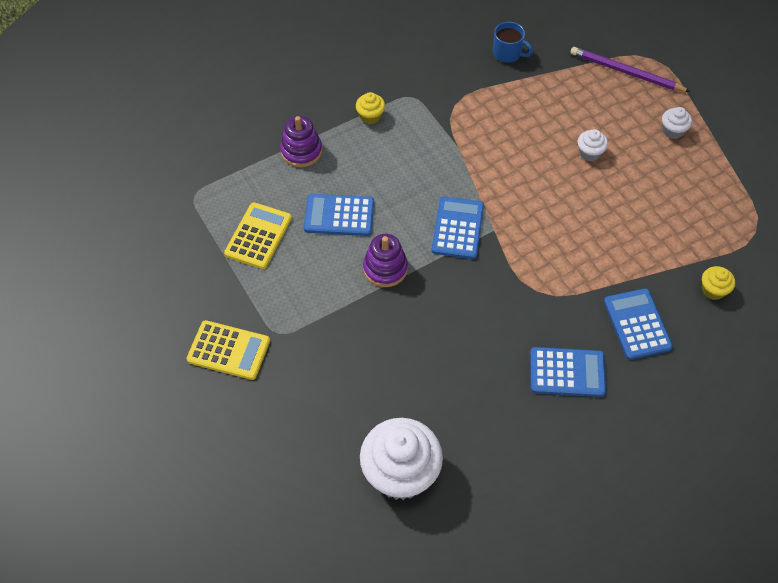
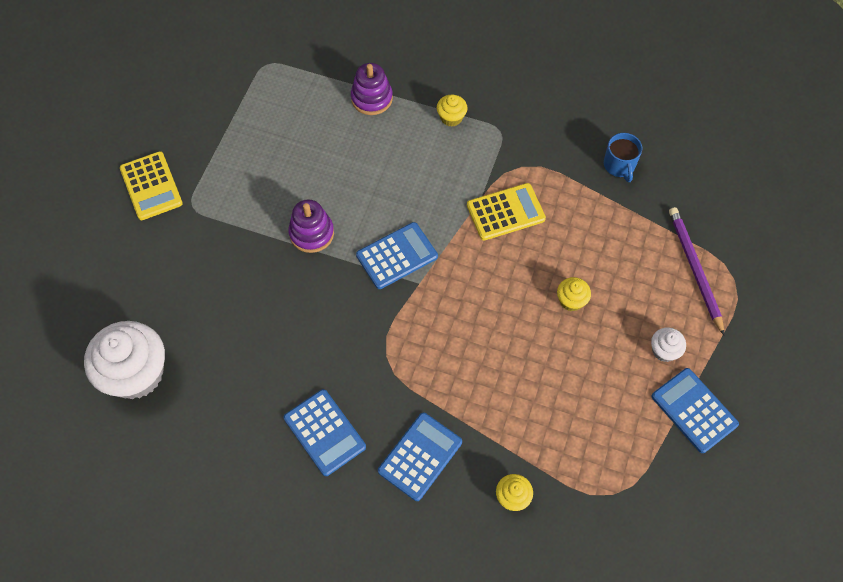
camera: 50 degrees right, 5 degrees up
yellow calculator [224,202,292,269] -> yellow calculator moved to [467,183,546,240]
blue calculator [304,194,374,236] -> blue calculator moved to [652,368,739,453]
white cupcake [578,129,608,161] -> yellow cupcake [557,277,591,311]

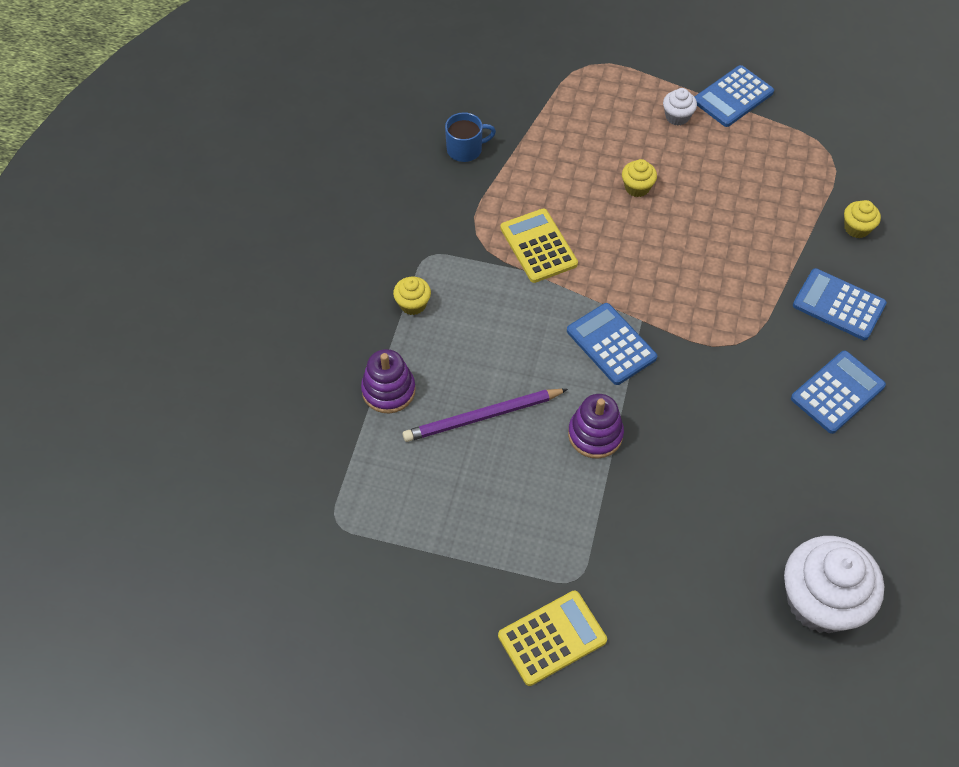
camera: 95 degrees left, 5 degrees down
purple pencil [669,207,724,335] -> purple pencil moved to [403,389,568,442]

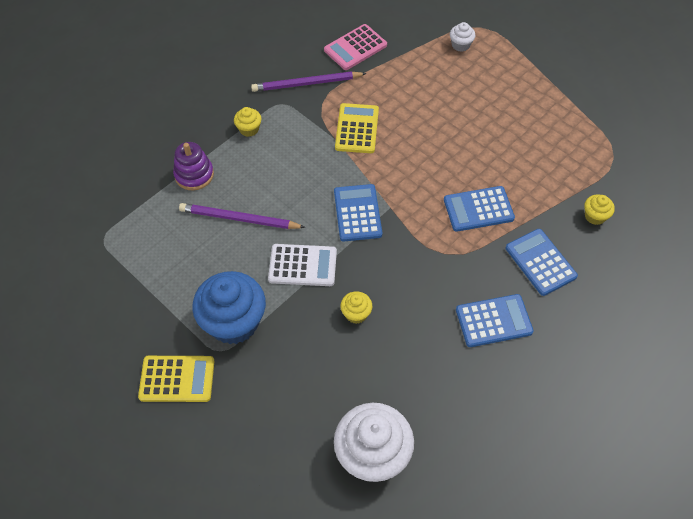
camera: 30 degrees right, 0 degrees up
blue mug [445,112,496,162] -> pink calculator [324,24,387,70]
purple stacking toy [568,394,624,459] -> white calculator [268,244,337,286]
yellow cupcake [622,159,657,197] -> yellow cupcake moved to [340,291,372,324]
white cupcake [663,88,697,126] -> white cupcake moved to [450,22,476,52]
blue calculator [695,65,774,127] -> blue calculator moved to [444,186,515,232]
none -> blue cupcake [192,271,266,344]
none -> purple pencil [251,71,367,92]

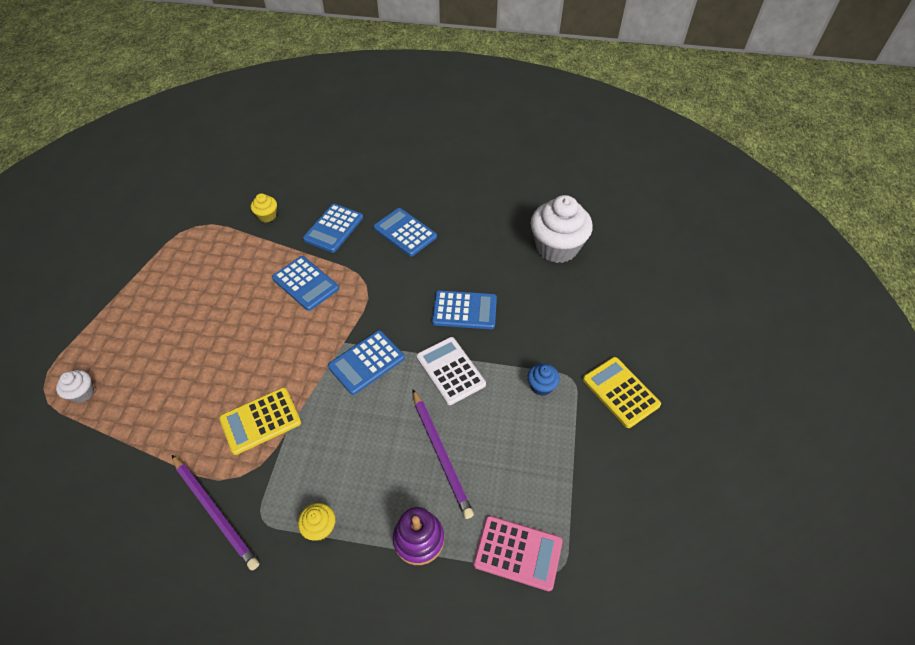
camera: 125 degrees left, 5 degrees down
blue cupcake [192,271,266,344] -> blue cupcake [528,363,560,396], size x0.45
pink calculator [324,24,387,70] -> pink calculator moved to [473,516,563,591]
yellow cupcake [340,291,372,324] -> blue calculator [432,290,497,329]

